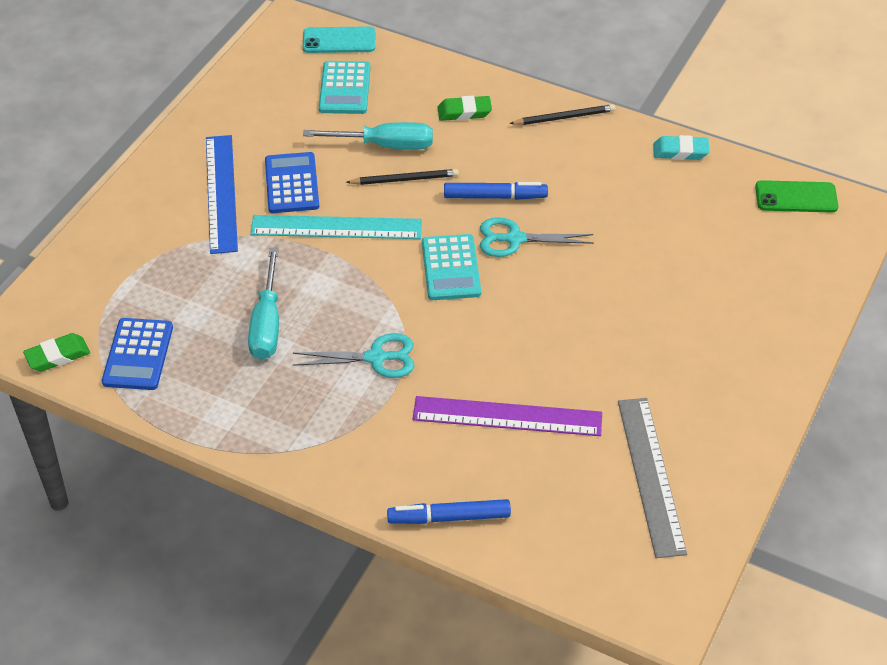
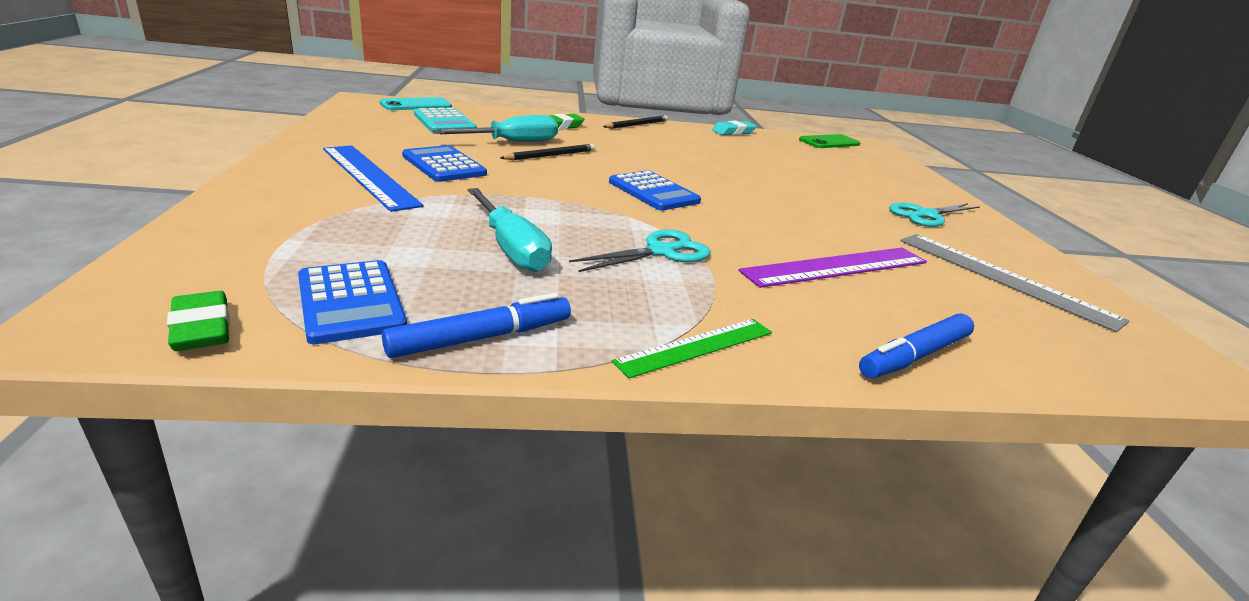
camera: 35 degrees left, 20 degrees down
green eraser [23,333,90,371] -> green eraser turned 60 degrees counterclockwise [167,291,230,351]
turquoise ruler [250,215,422,239] -> none
turquoise calculator [422,234,481,300] -> blue calculator [609,171,701,211]
blue marker [444,182,548,200] -> blue marker moved to [382,293,571,358]
turquoise scissors [480,217,594,257] -> turquoise scissors moved to [889,203,980,227]
none -> green ruler [612,319,772,378]

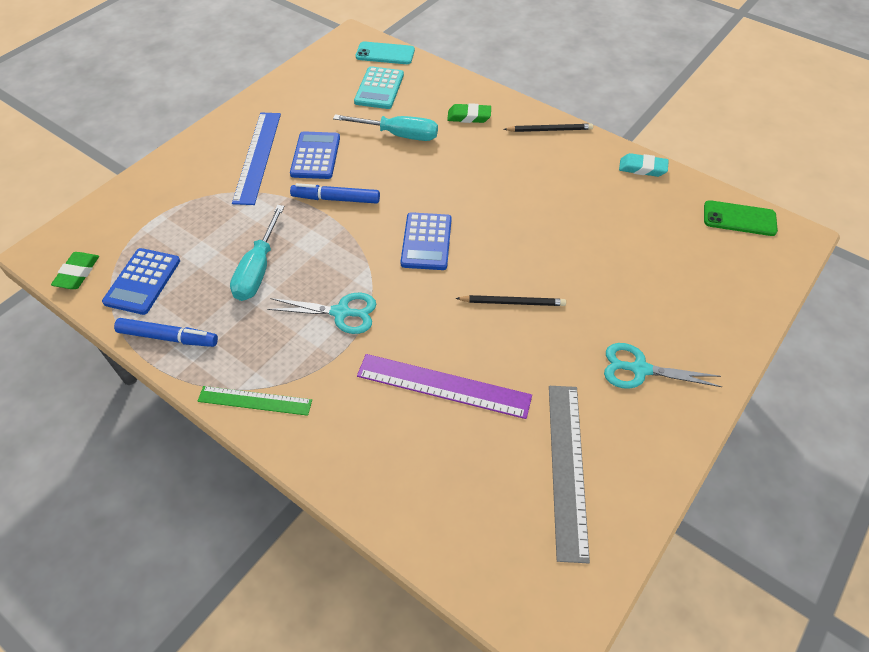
camera: 45 degrees right, 25 degrees up
black pencil [500,144,595,160] -> black pencil moved to [455,295,566,306]
blue marker [859,313,974,378] -> blue marker moved to [290,183,380,204]

